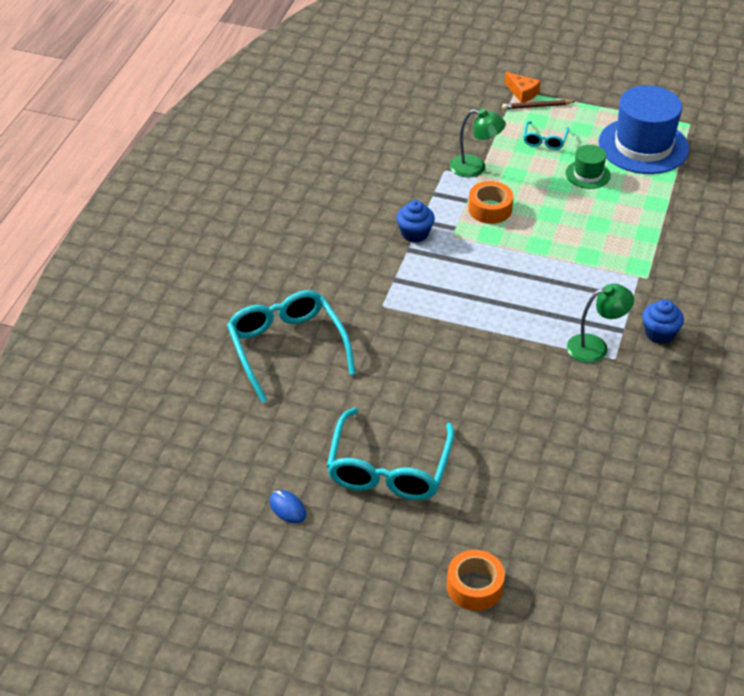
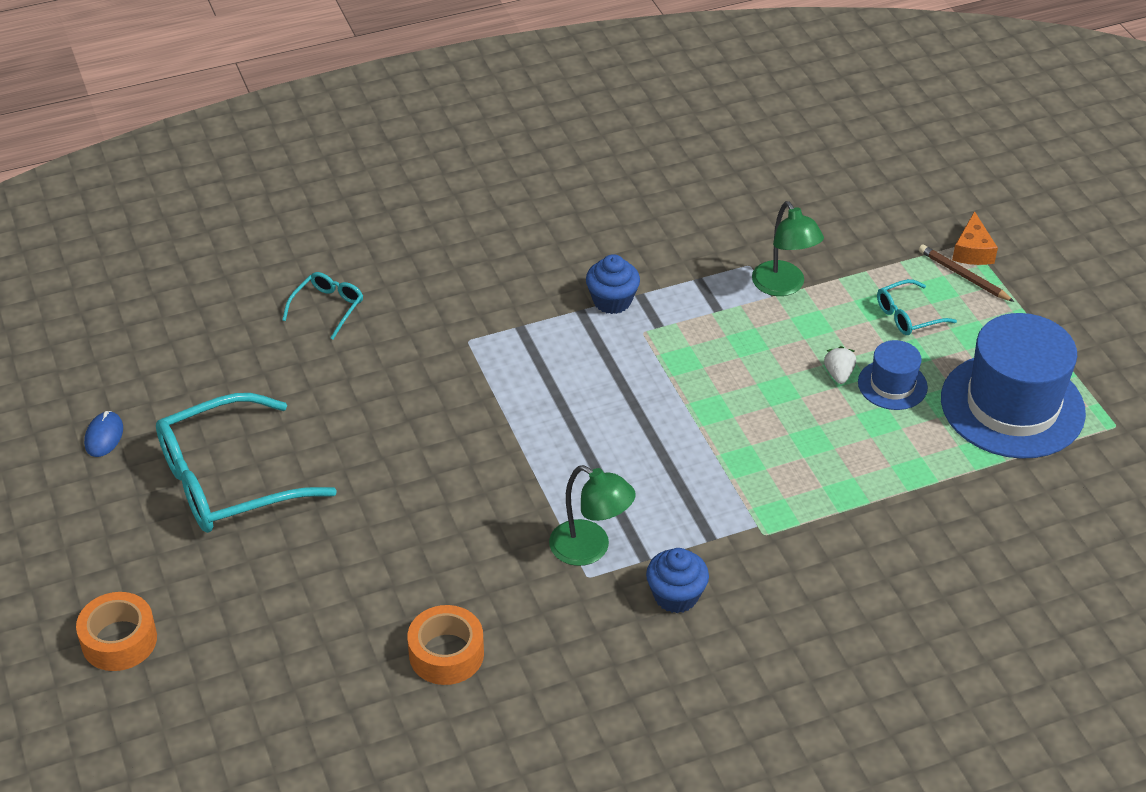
camera: 50 degrees right, 0 degrees up
turquoise glasses [227,290,356,403] -> turquoise glasses [282,272,363,340], size x0.47
orange tape [468,181,513,224] -> orange tape moved to [407,605,484,685]
green hat [566,145,611,189] -> blue hat [858,340,928,410]
none -> white strawberry [824,346,856,384]

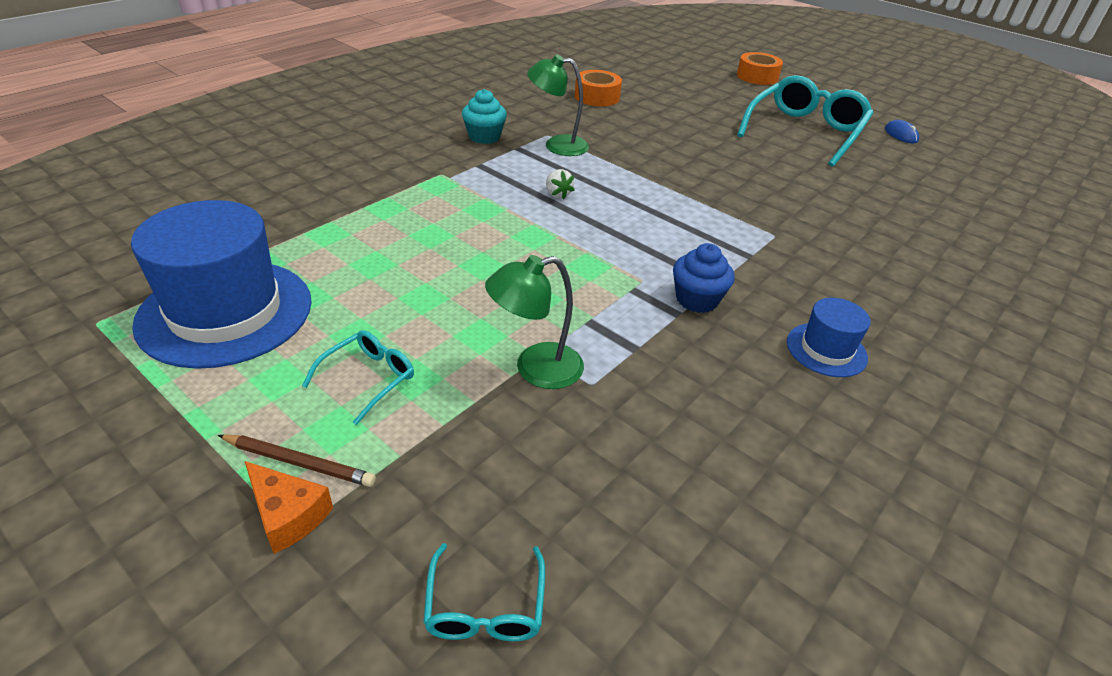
camera: 150 degrees right, 5 degrees down
turquoise glasses [282,272,363,340] -> turquoise glasses moved to [423,543,545,641]
blue cupcake [646,548,709,613] -> turquoise cupcake [462,89,507,144]
green lamp [752,201,824,296] -> green lamp turned 60 degrees counterclockwise [485,255,584,389]
white strawberry [824,346,856,384] -> white strawberry moved to [546,169,574,200]
blue hat [858,340,928,410] -> blue hat moved to [787,298,870,377]
orange cheese [952,211,998,265] -> orange cheese turned 150 degrees clockwise [245,461,333,554]

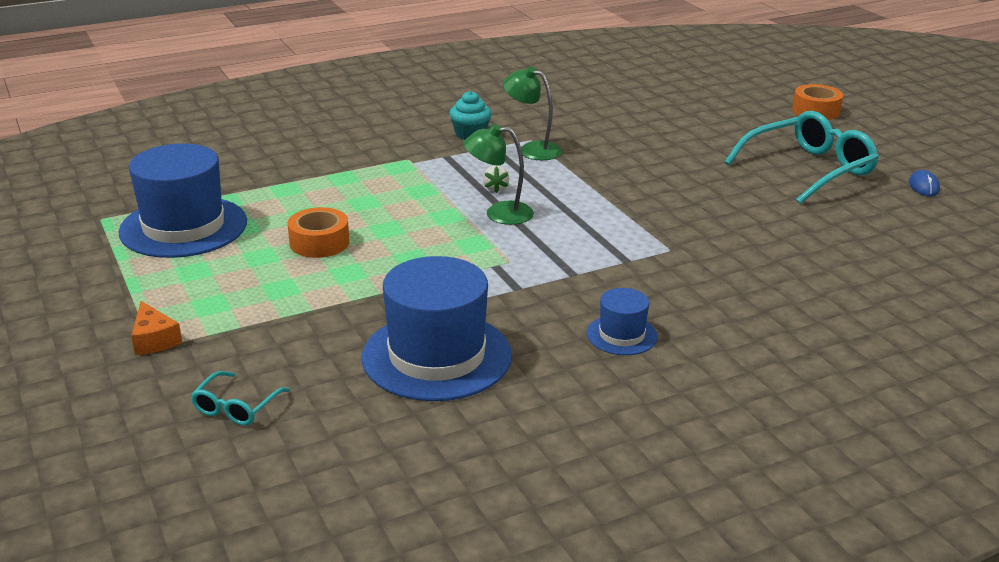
camera: 25 degrees right, 10 degrees down
brown pencil [218,434,376,487] -> none
turquoise glasses [302,330,414,425] -> none
green lamp [485,255,584,389] -> green lamp moved to [464,124,534,225]
orange tape [575,70,622,106] -> orange tape moved to [288,207,349,258]
blue cupcake [673,243,735,313] -> none
none -> blue hat [362,256,512,401]

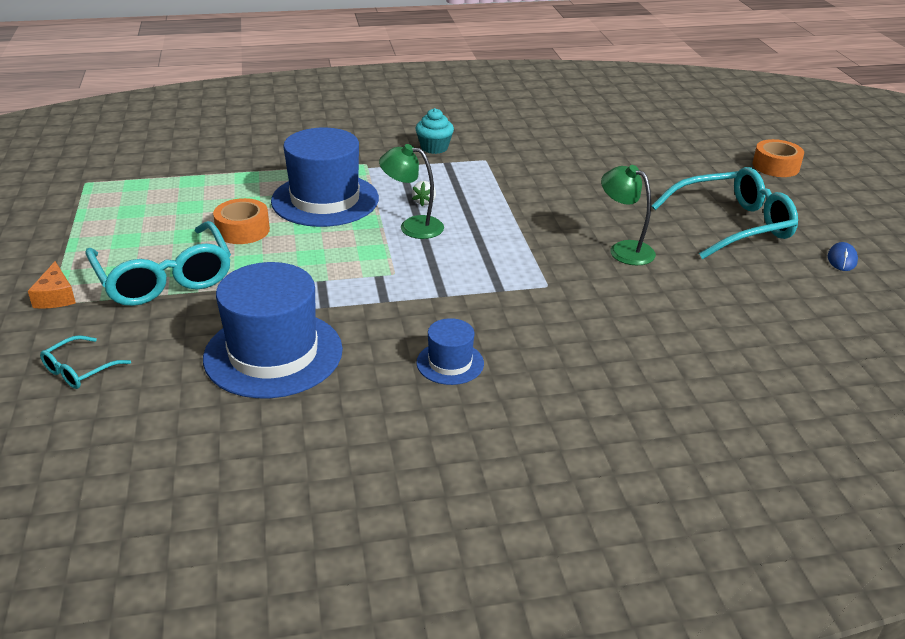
camera: 15 degrees right, 5 degrees up
blue hat [118,144,247,258] -> blue hat moved to [271,128,379,227]
green lamp [503,67,562,160] -> green lamp moved to [601,165,656,265]
none -> turquoise glasses [85,221,231,306]

